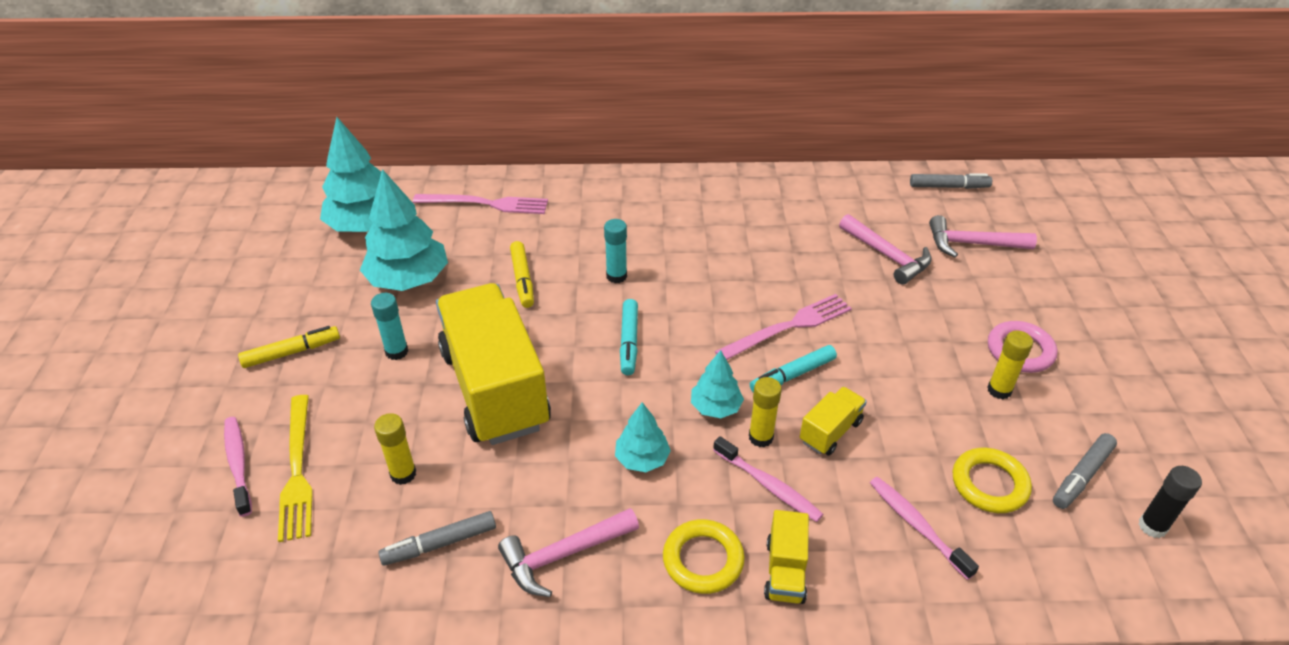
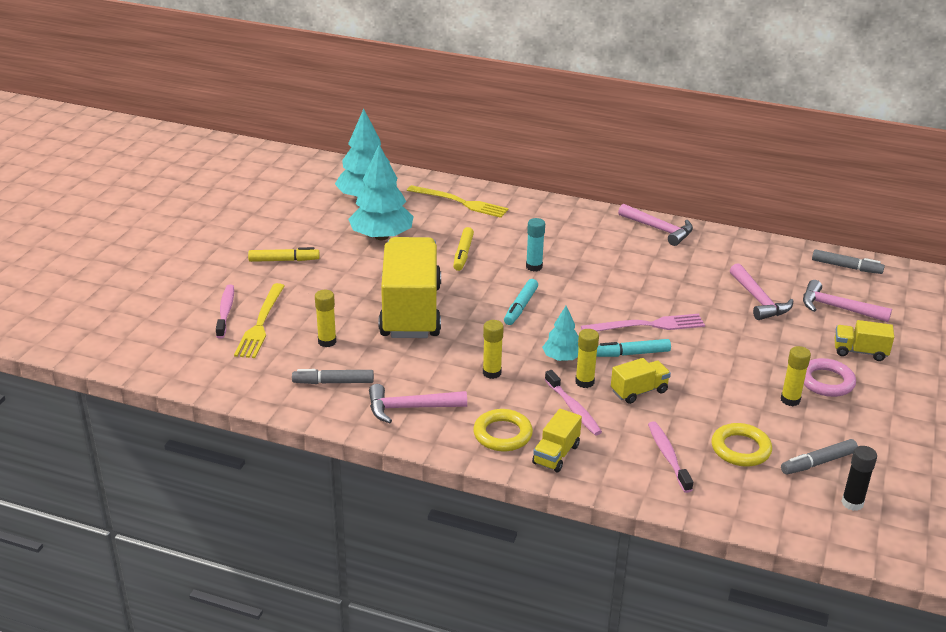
camera: 20 degrees right, 10 degrees down
turquoise glue stick [371,293,408,360] -> none
pink fork [413,194,548,214] -> yellow fork [407,185,509,218]
turquoise tree [615,402,671,472] -> yellow glue stick [483,320,504,379]
none -> pink hammer [618,204,693,246]
none -> yellow truck [835,320,894,361]

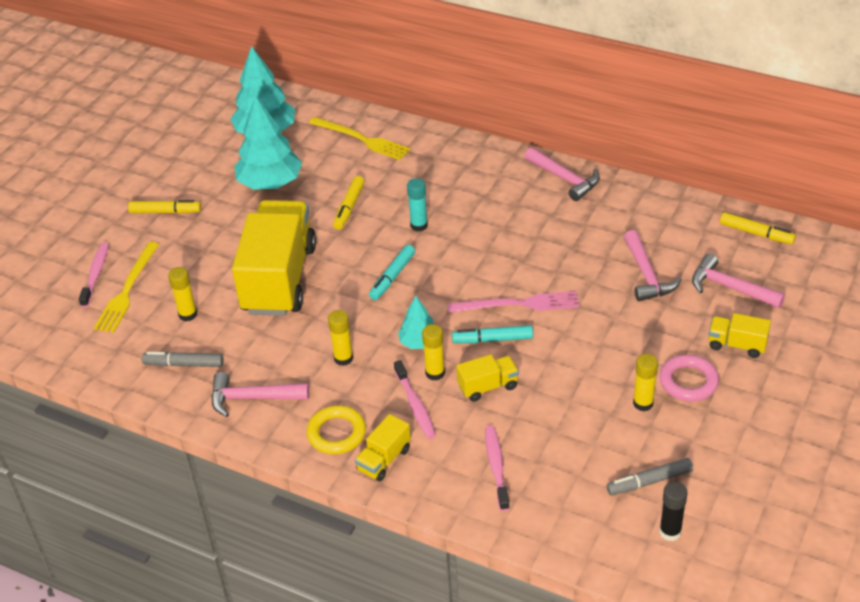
camera: 10 degrees right, 10 degrees up
yellow ring [712,423,772,466] -> none
grey marker [812,249,885,274] -> yellow marker [720,212,796,244]

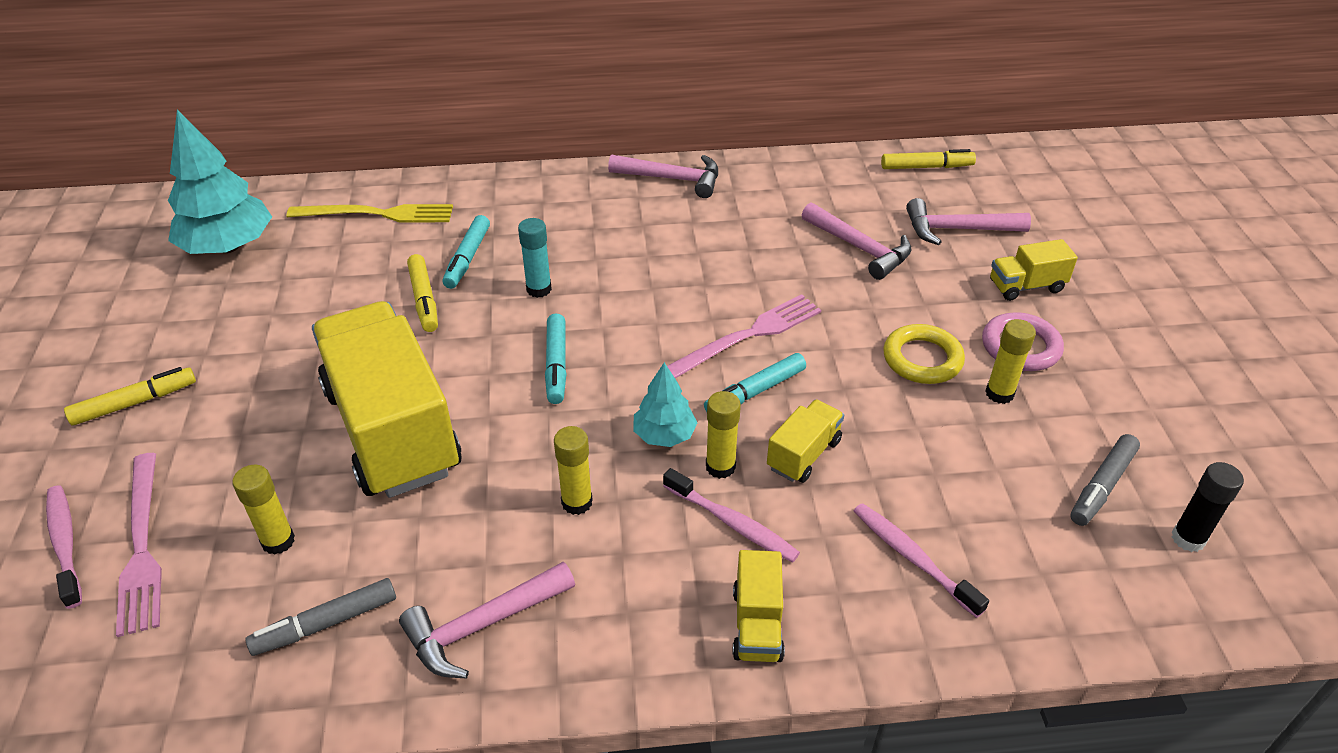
camera: 35 degrees left, 0 degrees up
yellow fork [94,242,159,333] -> pink fork [116,453,162,637]
turquoise tree [234,96,302,190] -> none
yellow ring [306,406,366,454] -> yellow ring moved to [883,324,965,384]
none -> turquoise marker [442,215,490,289]

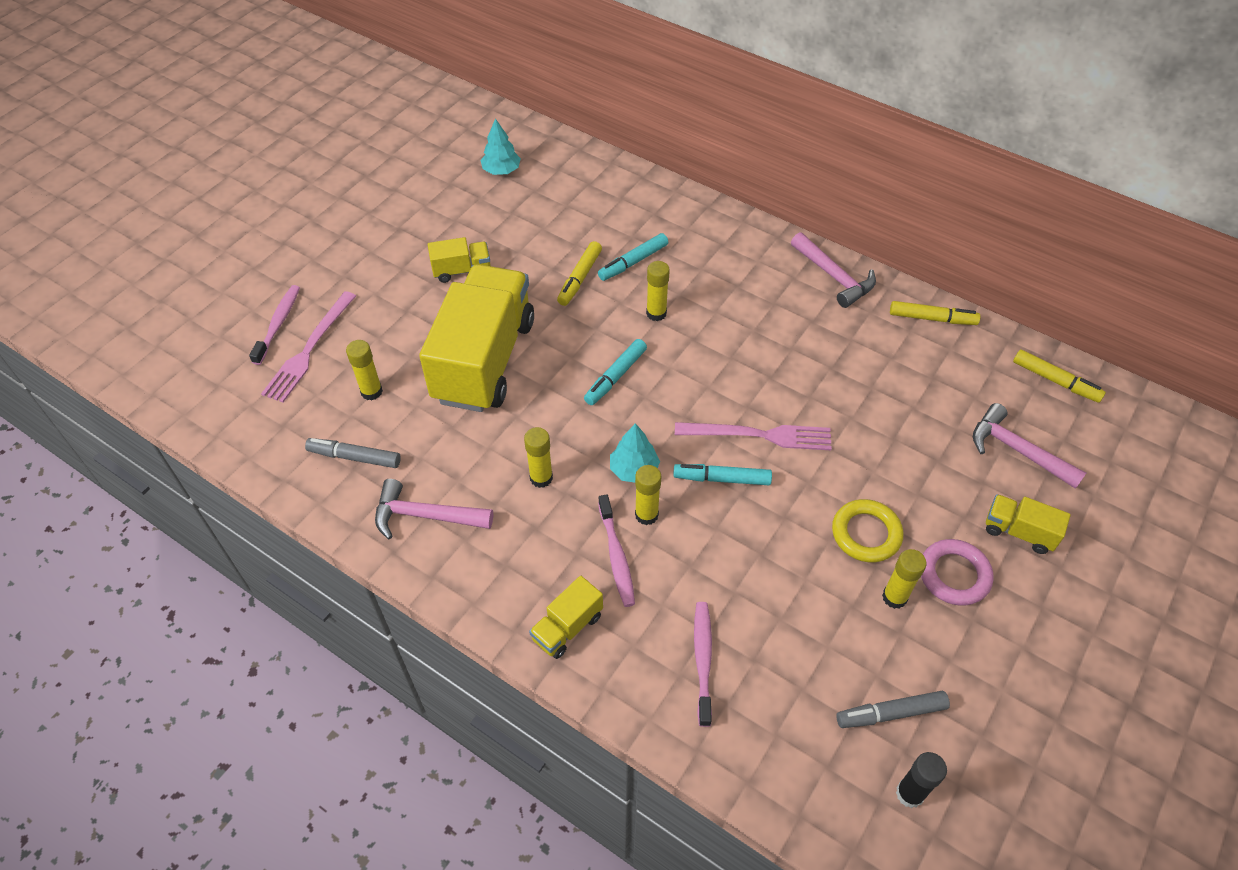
camera: 40 degrees right, 10 degrees up
yellow marker [64,367,196,426] -> yellow marker moved to [890,301,981,325]
turquoise tree [168,109,272,254] -> turquoise tree [481,118,521,175], size x0.54
yellow fork [286,204,453,223] -> none
turquoise glue stick [518,218,552,298] -> yellow glue stick [646,261,670,321]
yellow truck [767,399,844,483] -> yellow truck moved to [428,237,491,283]
pink hammer [802,203,911,280] -> none

